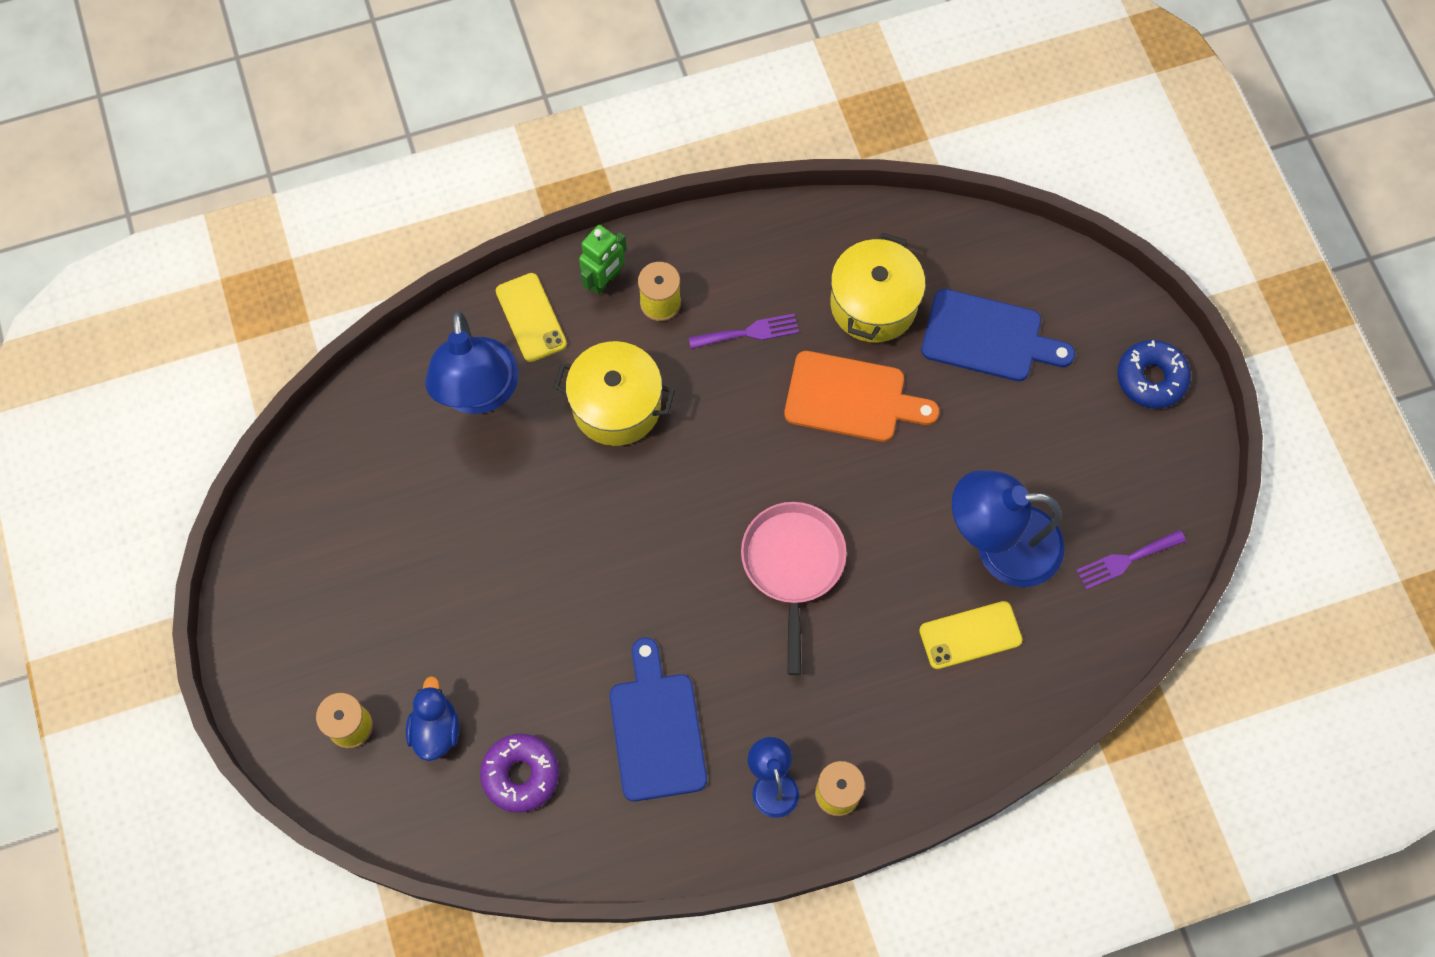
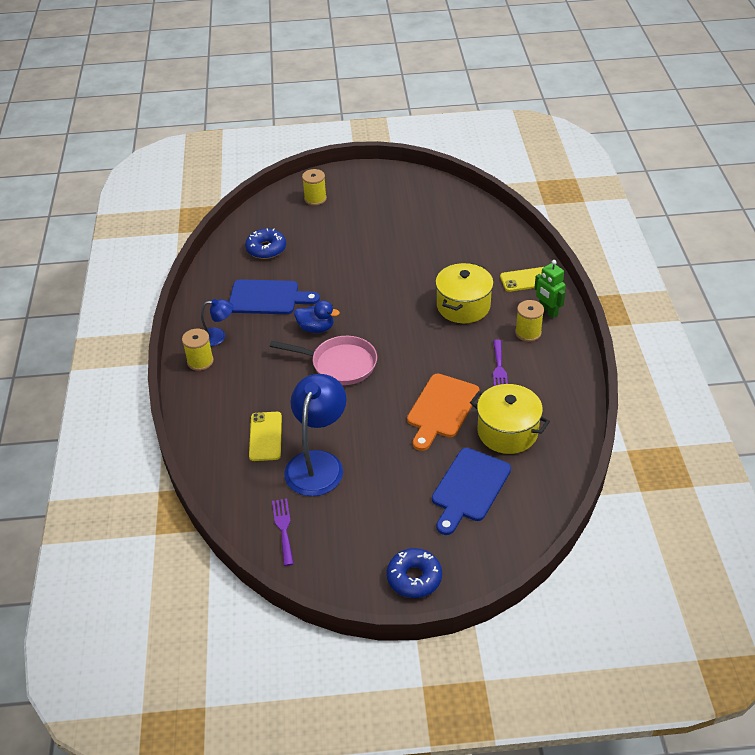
camera: 105 degrees right, 25 degrees down
blue duck [406,676,459,761] -> blue duck moved to [294,300,340,333]
blue lamp [425,311,519,414] -> none
purple donut [480,734,559,813] -> blue donut [245,228,286,259]

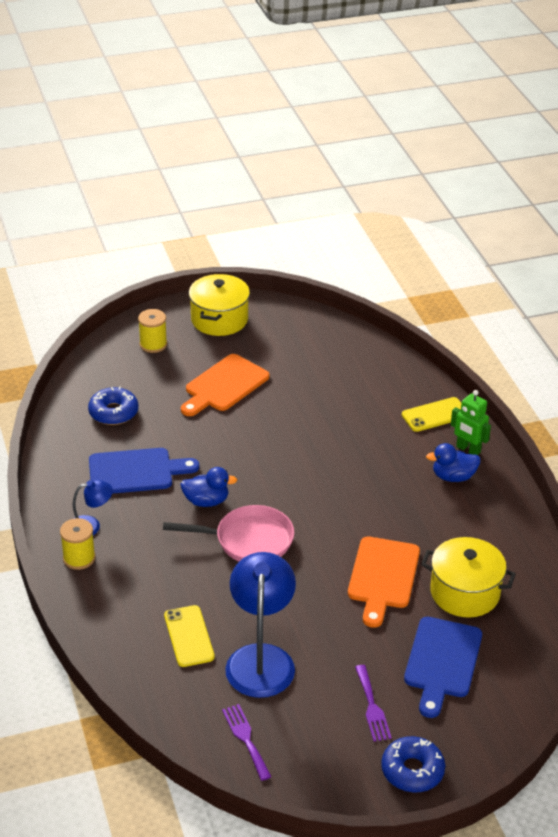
camera: 15 degrees left, 5 degrees down
yellow pot [435,263,494,323] -> yellow pot moved to [189,274,250,336]
purple fork [493,340,508,386] -> purple fork moved to [355,665,392,742]
yellow spool [515,300,544,342] -> blue duck [426,443,481,482]
none -> orange cutting board [181,354,270,416]

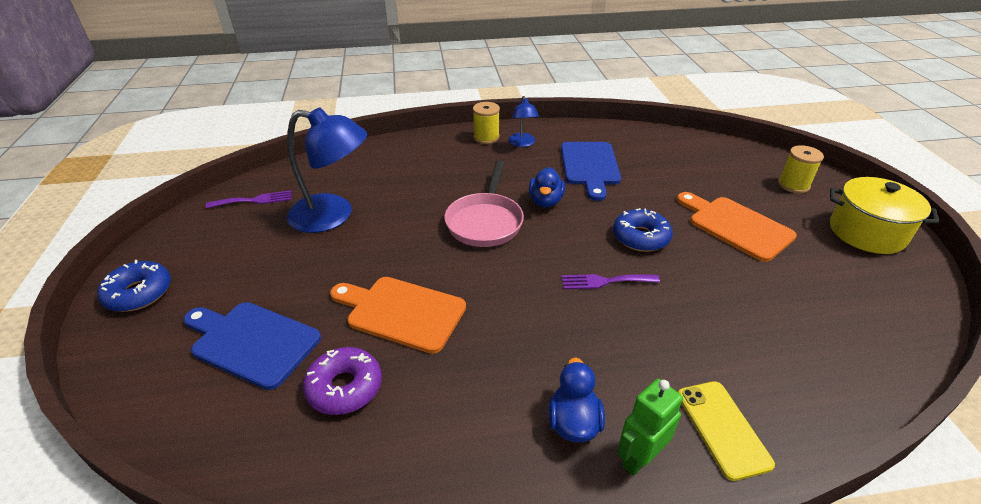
camera: 100 degrees right, 0 degrees up
blue donut [88,386,138,425] -> blue donut moved to [613,208,673,252]
yellow phone [164,605,215,667] -> none
purple fork [355,665,392,742] -> purple fork moved to [561,274,660,289]
yellow pot [421,537,516,618] -> purple donut [303,347,382,415]

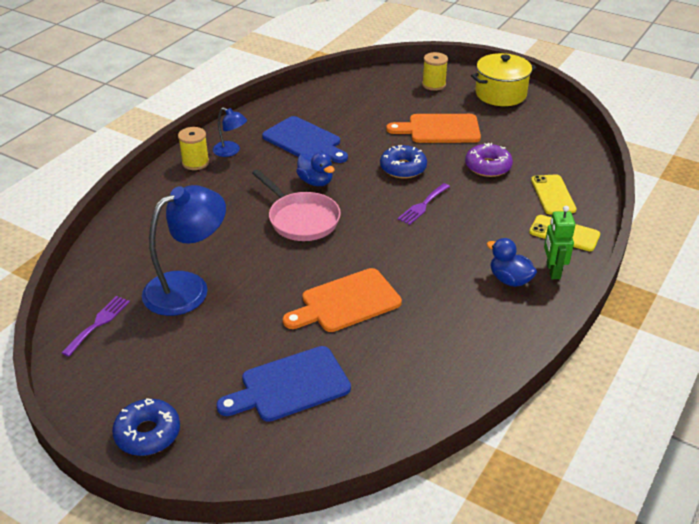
camera: 50 degrees left, 0 degrees up
purple donut [303,347,382,415] -> purple donut moved to [465,143,513,177]
none -> yellow phone [531,174,577,215]

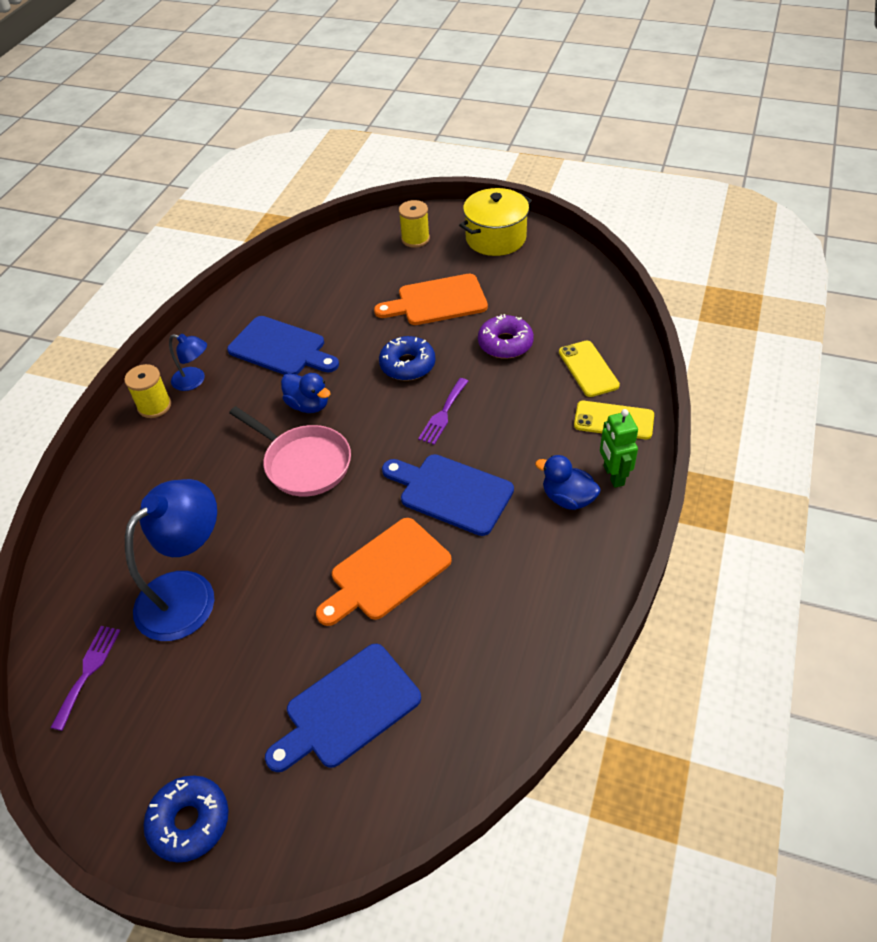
camera: 10 degrees left, 10 degrees up
none -> blue cutting board [382,454,514,536]

